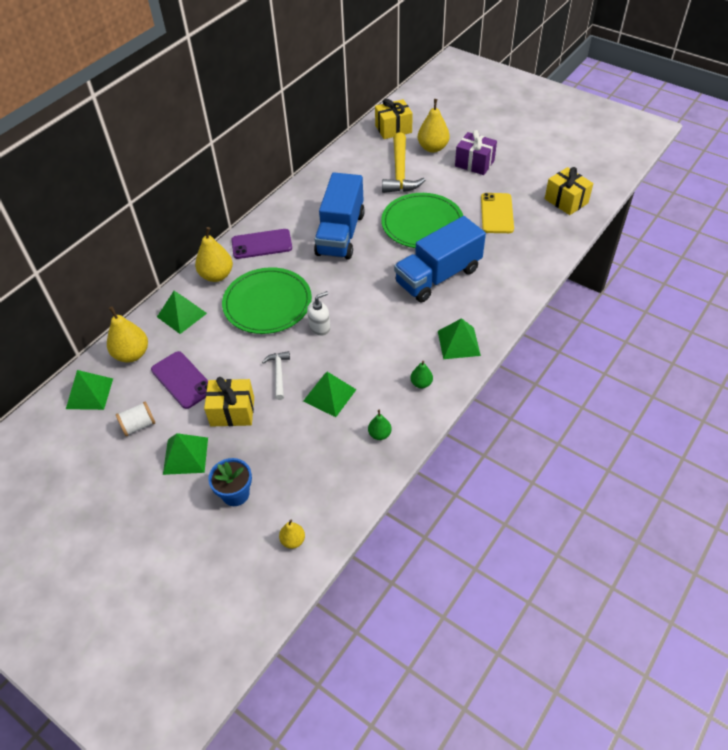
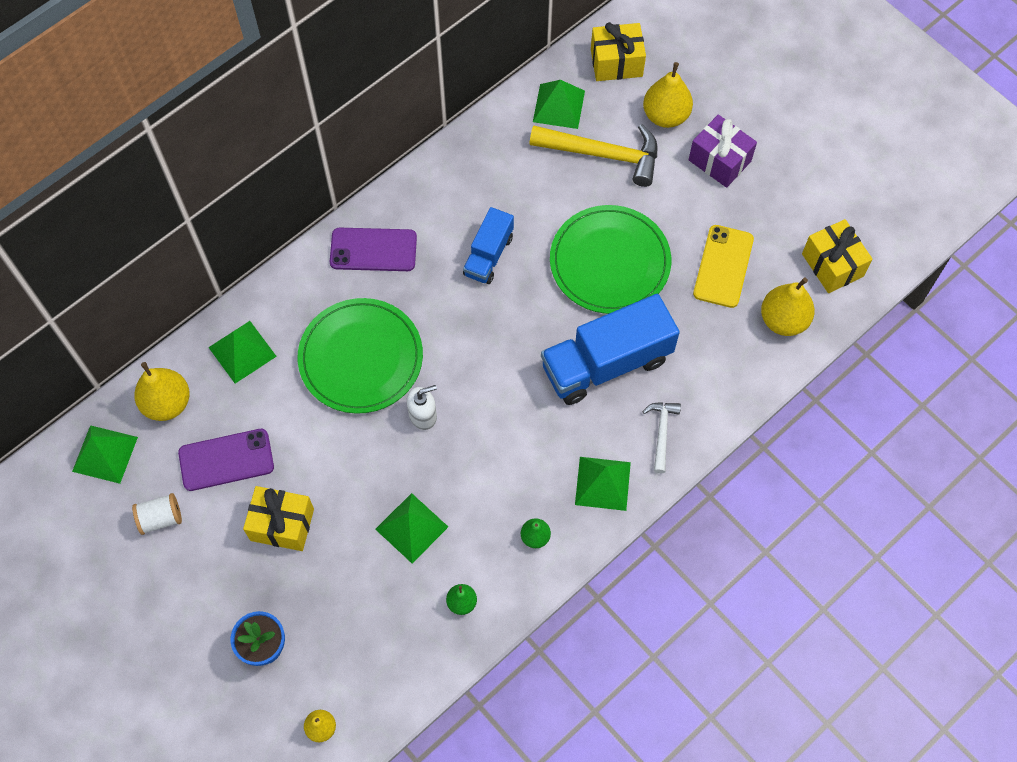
camera: 10 degrees right, 15 degrees up
purple phone [151,351,208,409] -> purple phone turned 75 degrees counterclockwise [178,429,274,491]
green pyramid [163,433,208,475] -> green pyramid moved to [533,80,585,129]
yellow pear [195,227,233,282] -> yellow pear moved to [761,278,815,336]
white hammer [262,351,290,400] -> white hammer moved to [643,402,681,473]
blue truck [314,172,365,260] -> blue truck [463,207,514,284], size x0.56
yellow hammer [382,132,425,193] -> yellow hammer turned 90 degrees counterclockwise [529,124,657,187]

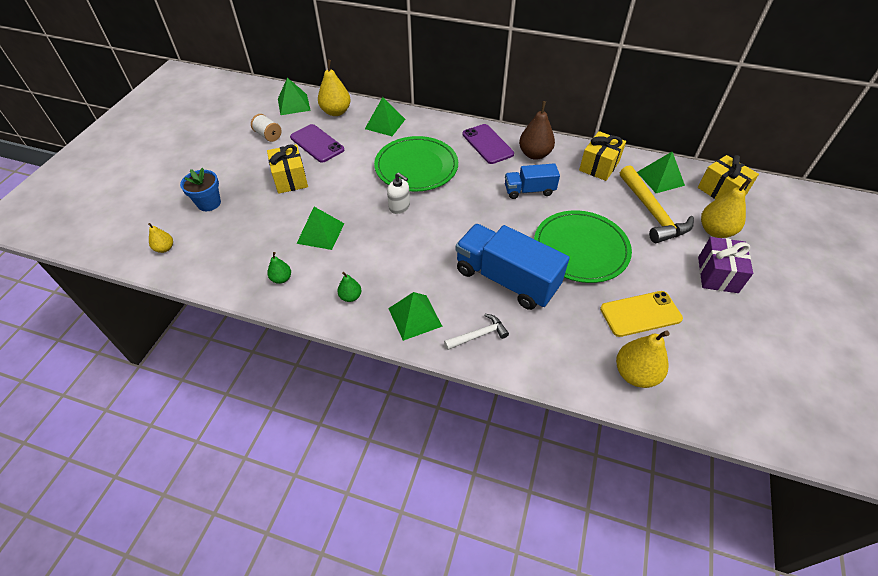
camera: 60 degrees right, 15 degrees down
yellow gift [802,219,873,293] -> yellow gift moved to [579,131,626,181]
none -> brown pear [519,101,555,160]

